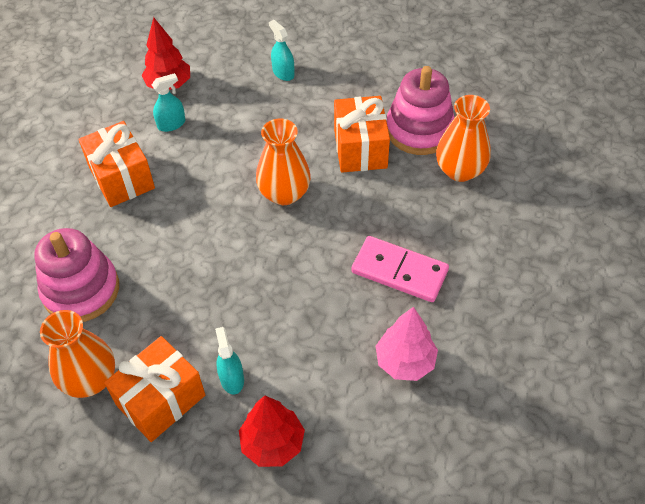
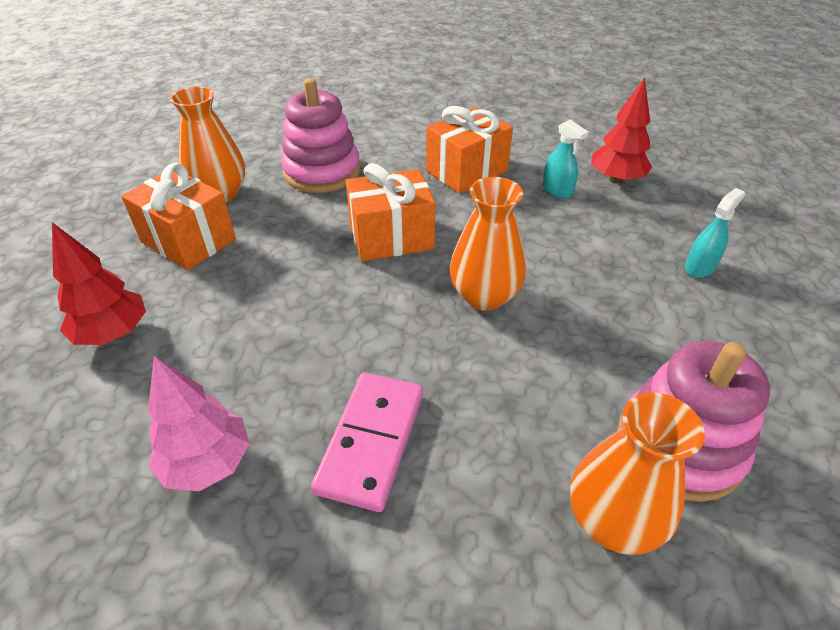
camera: 80 degrees right, 10 degrees down
turquoise spray bottle [215,327,244,395] -> none
orange gift [334,96,390,173] -> orange gift moved to [346,163,435,261]

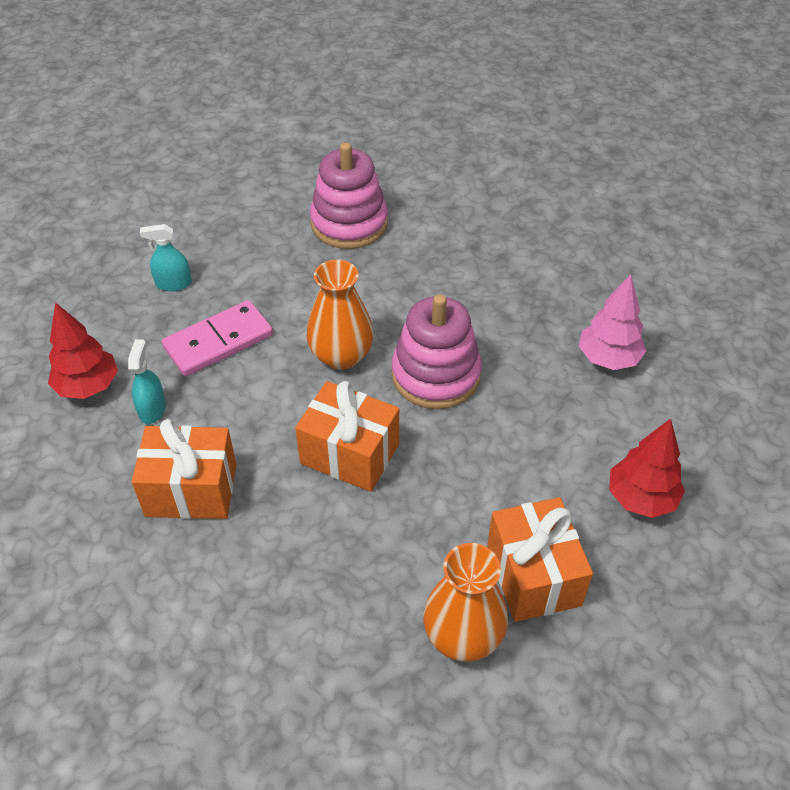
camera: 140 degrees left, 5 degrees up
pink stacking toy [281,78,360,193] -> pink stacking toy moved to [392,294,482,409]
pink domino [311,373,423,512] -> pink domino moved to [162,300,273,376]
orange vase [570,392,705,555] -> none

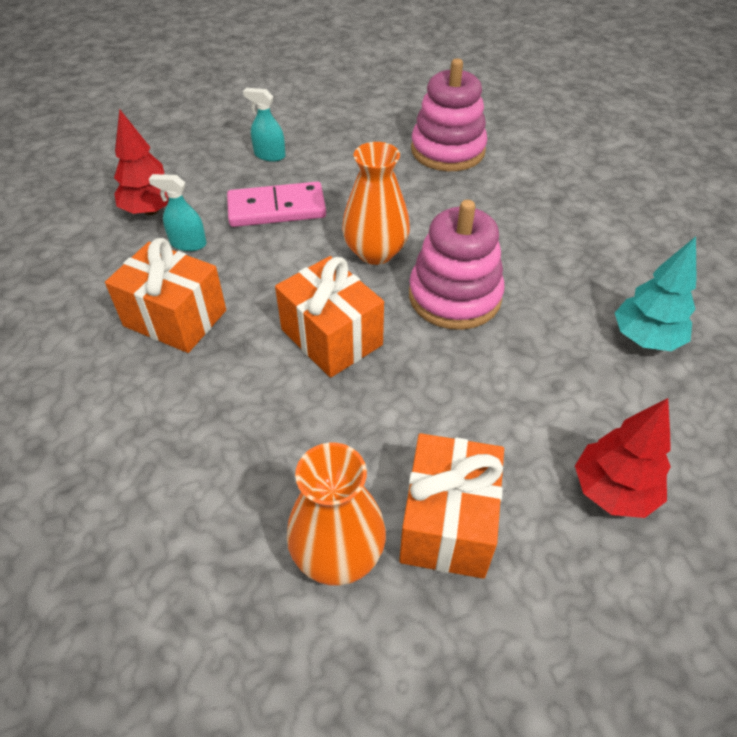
camera: 25 degrees right, 0 degrees up
turquoise spray bottle [128,339,166,424] -> turquoise spray bottle turned 105 degrees counterclockwise [149,174,207,251]
pink tree [579,274,646,370] -> turquoise tree [615,236,696,351]

